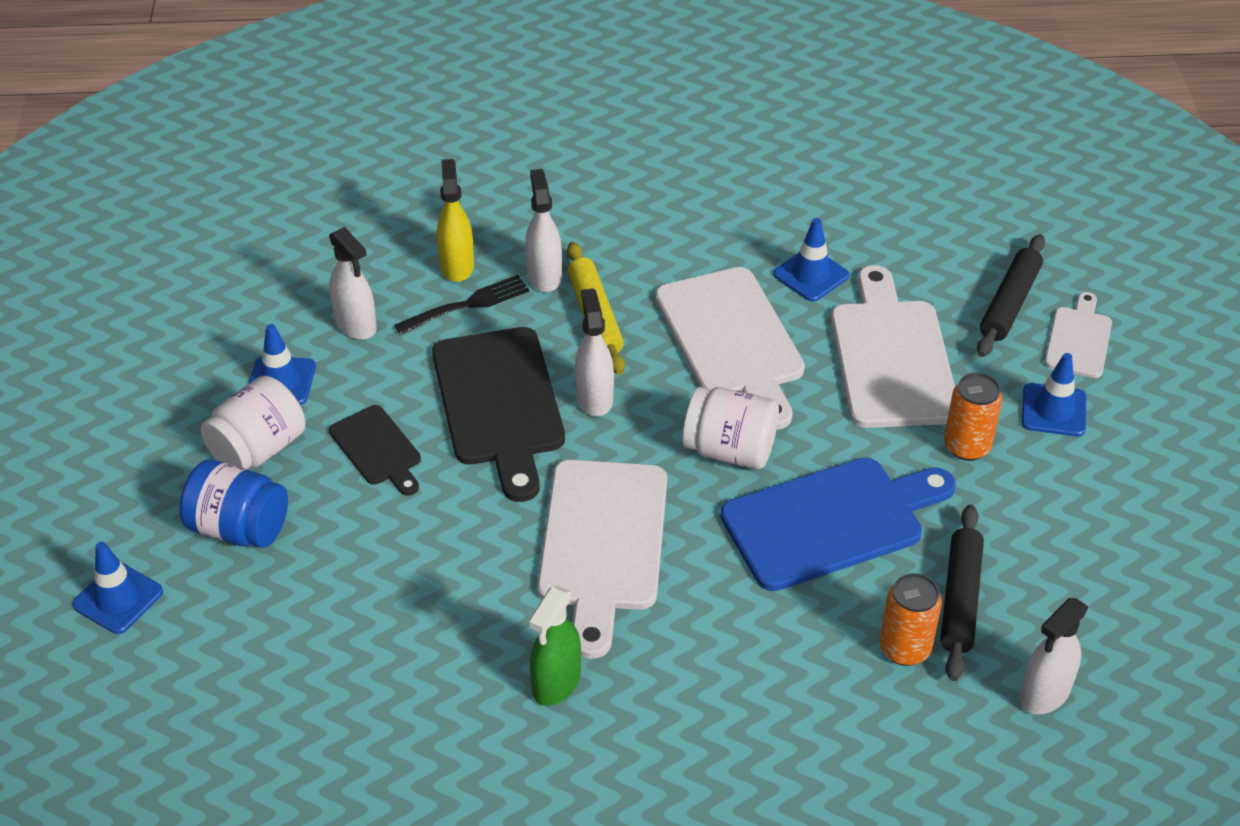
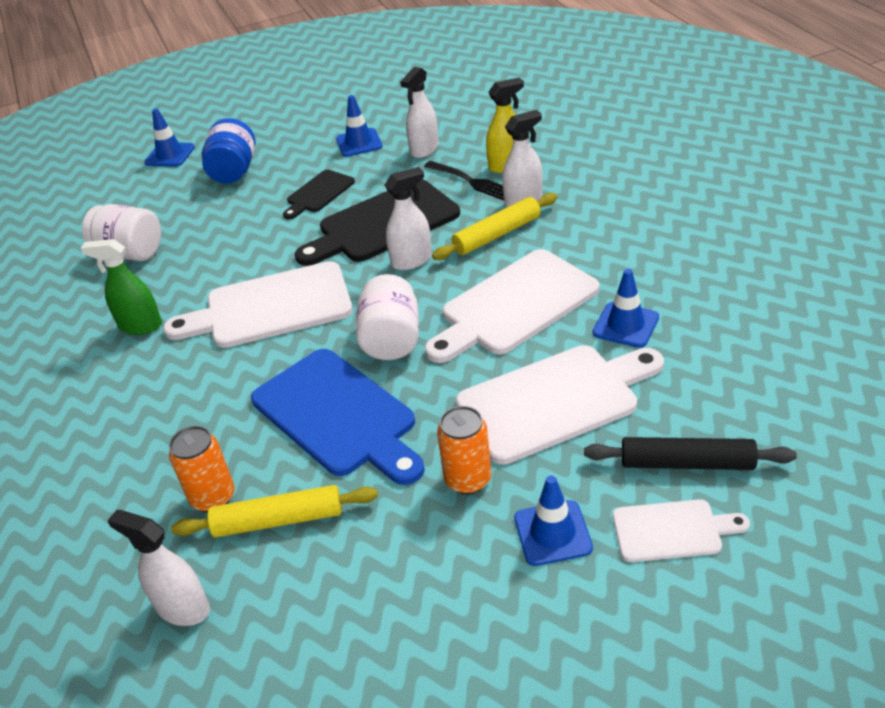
camera: 75 degrees right, 5 degrees down
white jar [200,376,305,469] -> white jar moved to [82,204,161,261]
black rolling pin [940,504,984,681] -> yellow rolling pin [171,485,378,538]

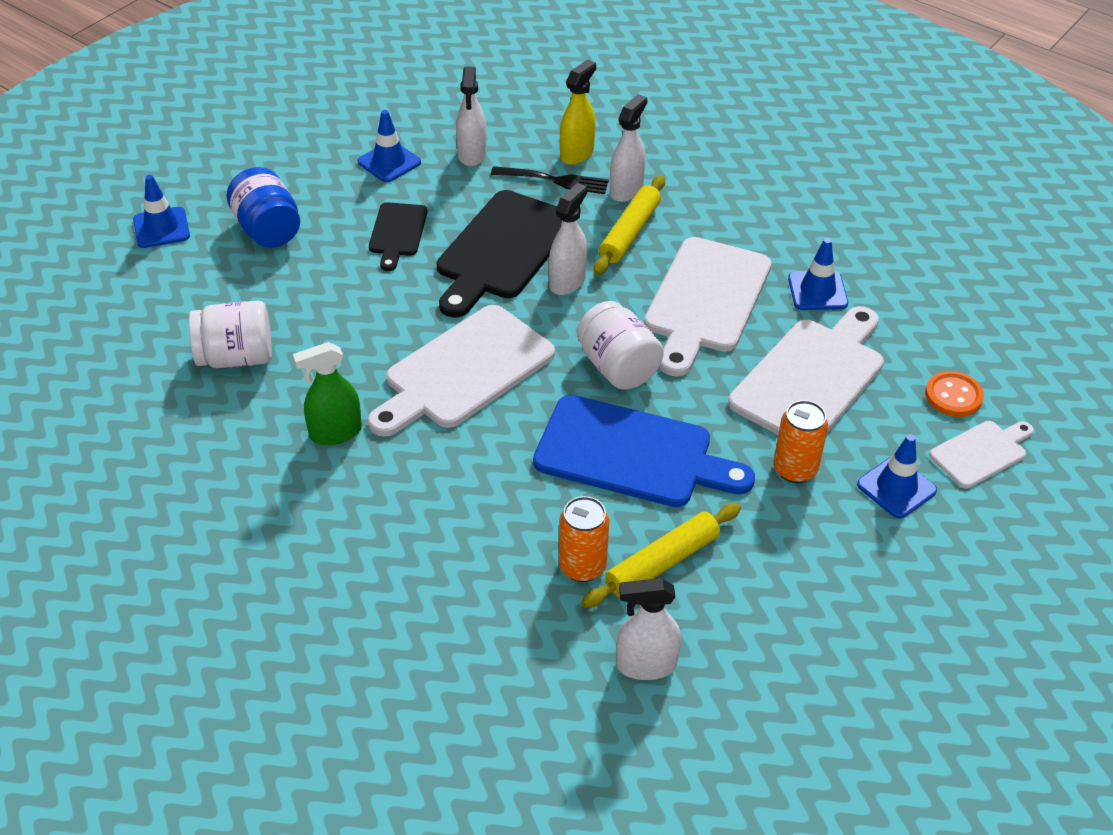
camera: 35 degrees left, 5 degrees up
black rolling pin [584,437,797,470] -> orange button [925,371,984,417]

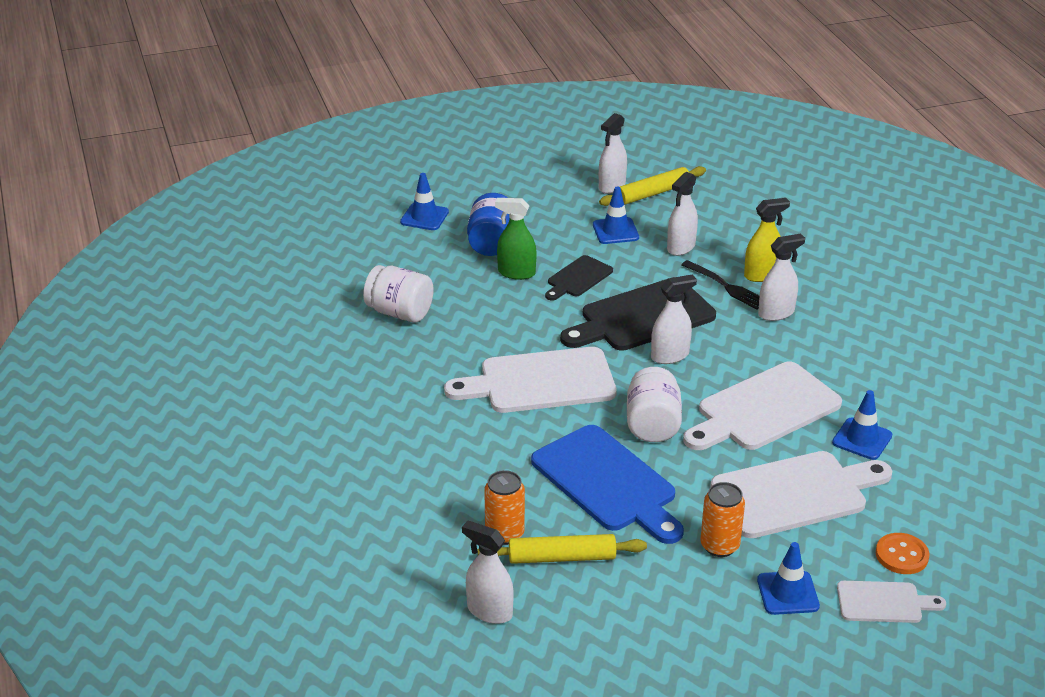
camera: 35 degrees right, 10 degrees down
green spray bottle [293,342,362,445] -> green spray bottle moved to [495,198,537,280]
yellow rolling pin [594,175,665,275] -> yellow rolling pin moved to [599,166,706,206]
none -> white spray bottle [599,113,627,194]

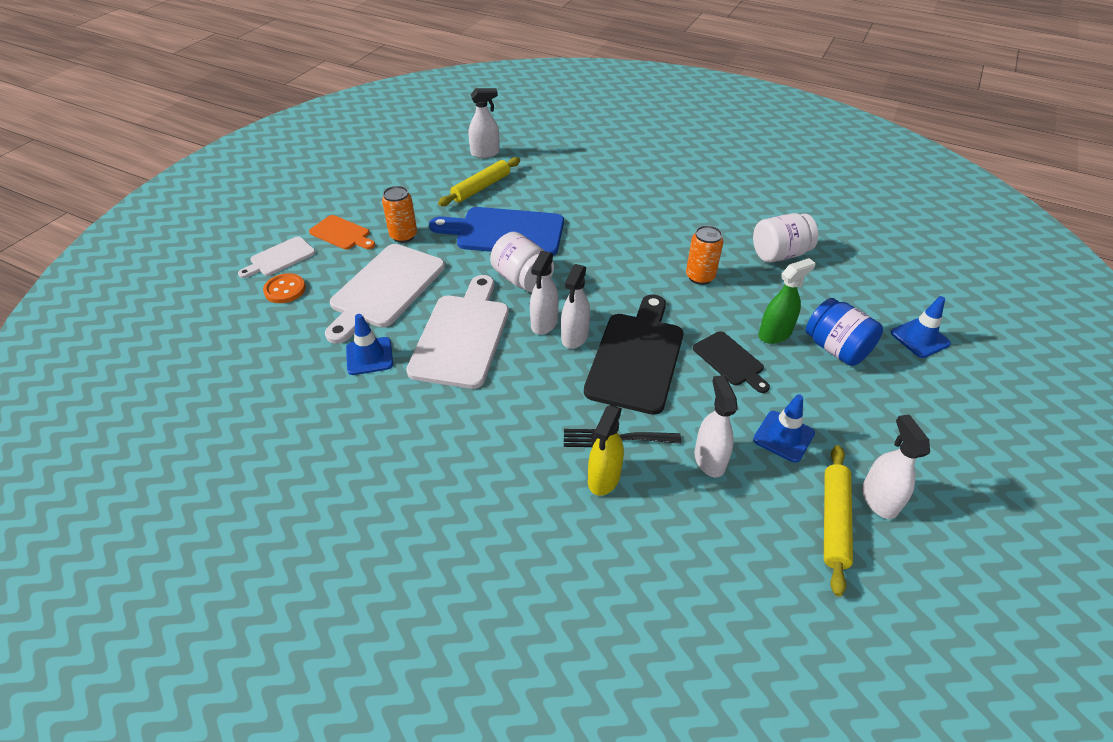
camera: 135 degrees right, 10 degrees up
white cutting board [444,347,617,413] -> none
orange can [484,470,525,545] -> orange can moved to [686,225,723,285]
black cutting board [545,255,613,301] -> black cutting board turned 150 degrees clockwise [693,331,770,393]
blue traffic cone [757,542,820,615] -> orange cutting board [309,215,375,250]
white spray bottle [758,234,805,321] -> white spray bottle moved to [530,251,559,335]

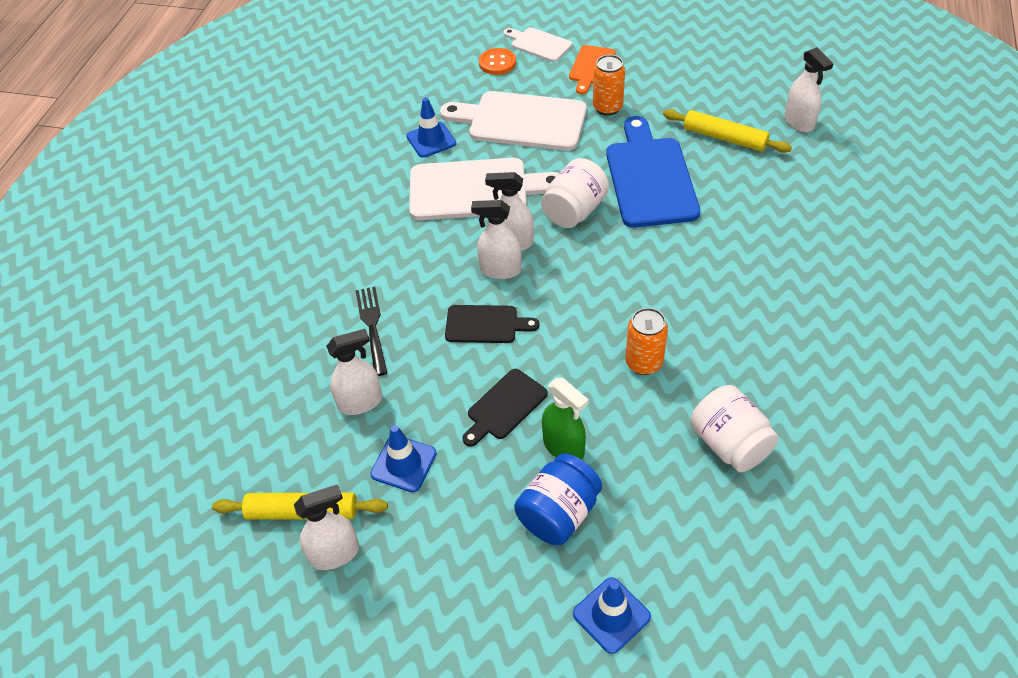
camera: 80 degrees right, 5 degrees up
black cutting board [584,294,683,415] -> black cutting board [445,305,540,343], size x0.53
yellow spray bottle [588,405,624,496] -> none

